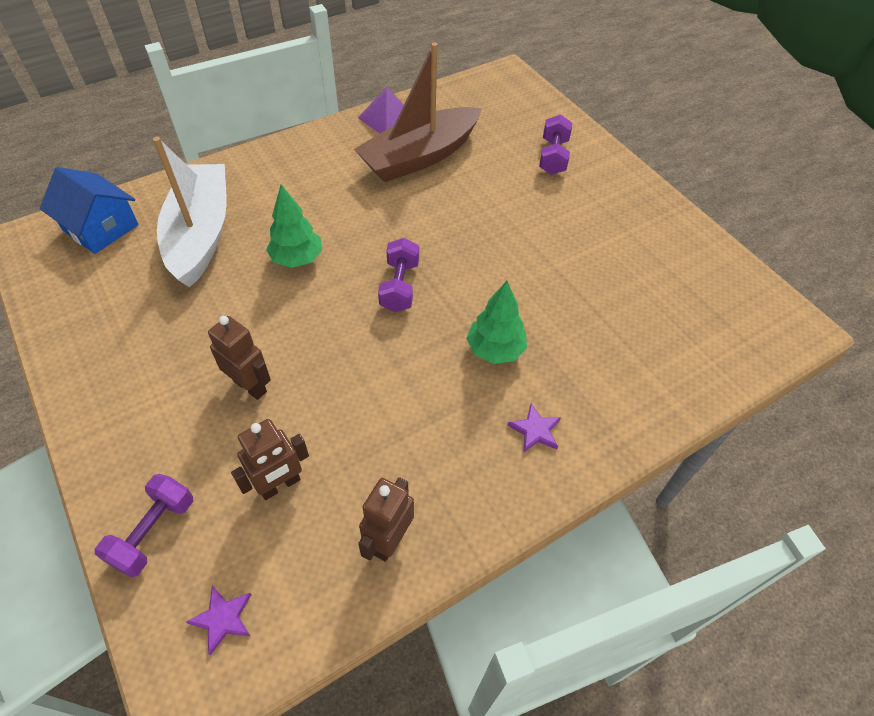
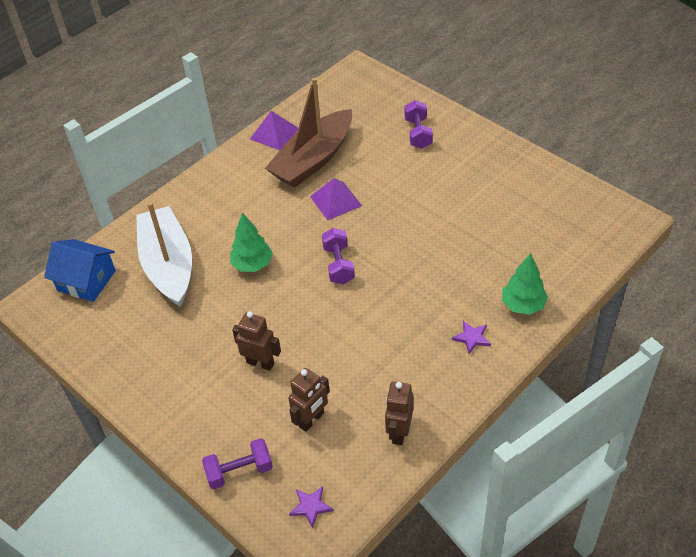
camera: 10 degrees left, 5 degrees down
purple dumbbell [95,474,193,577] -> purple dumbbell turned 60 degrees clockwise [202,438,273,489]
green tree [466,281,527,364] -> green tree moved to [502,253,548,315]
none -> purple pyramid [310,178,362,220]

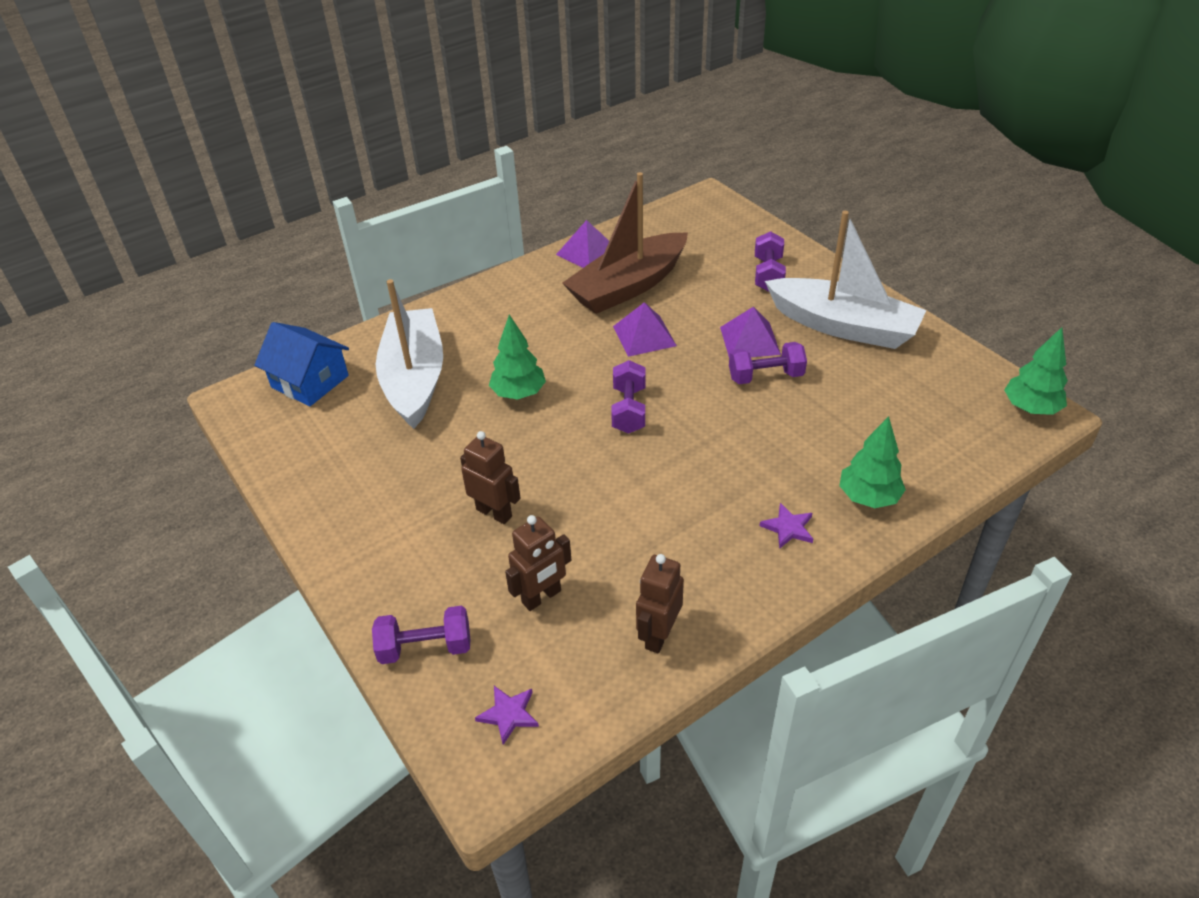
camera: 10 degrees right, 5 degrees down
none -> purple pyramid [720,307,781,357]
none -> purple dumbbell [729,342,807,384]
none -> white boat [765,211,927,349]
none -> green tree [1004,327,1068,415]

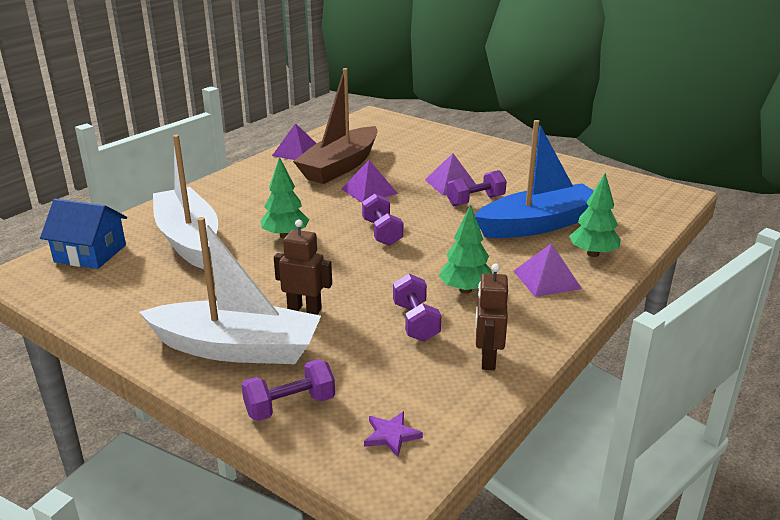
camera: 20 degrees left, 15 degrees down
brown robot [505,515,571,611] -> none
purple dumbbell [755,231,786,292] -> purple dumbbell moved to [393,274,441,342]
purple star [759,503,813,549] -> purple pyramid [514,243,582,297]
white boat [765,211,927,349] -> white boat moved to [139,217,321,364]
green tree [1004,327,1068,415] -> green tree moved to [439,204,492,294]
none -> blue boat [475,120,594,238]

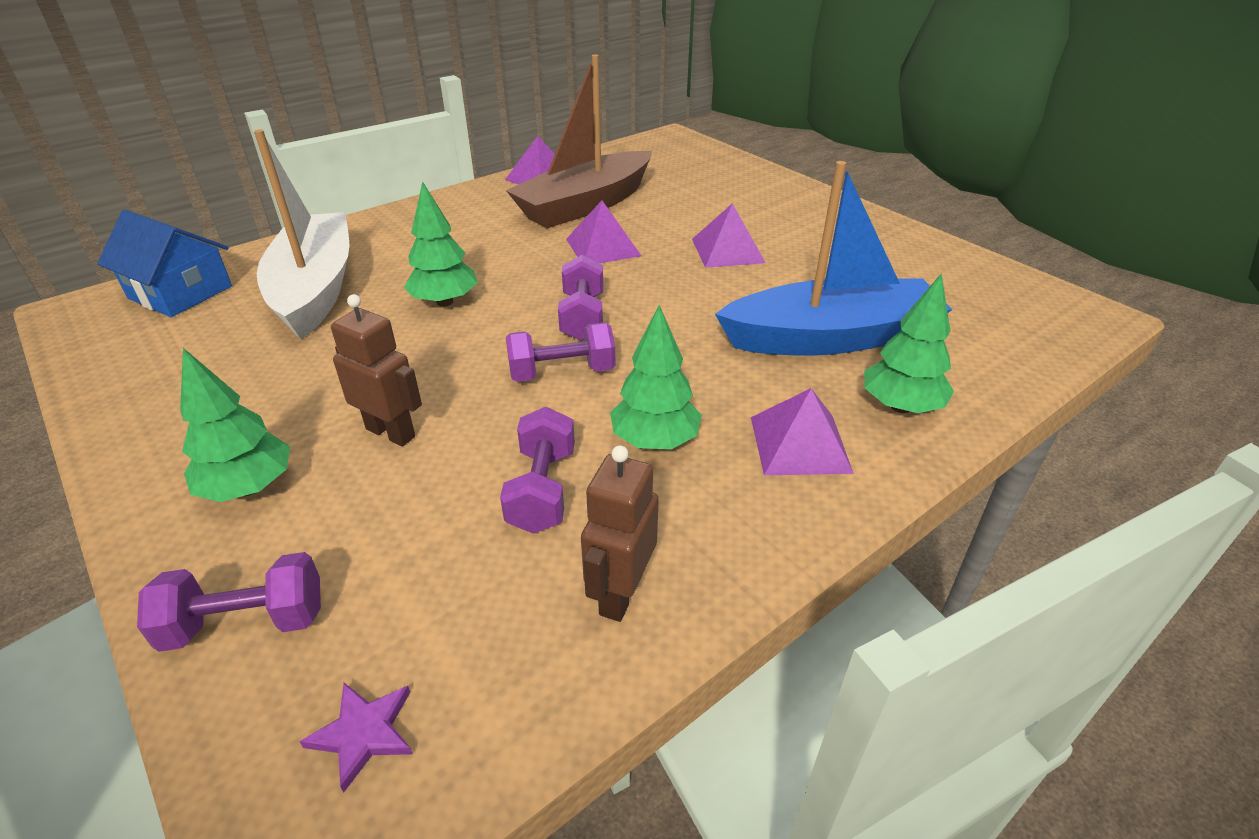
camera: 15 degrees right, 10 degrees up
white boat [139,217,321,364] -> green tree [180,348,290,502]
purple dumbbell [447,170,507,206] -> purple dumbbell moved to [506,322,615,382]

